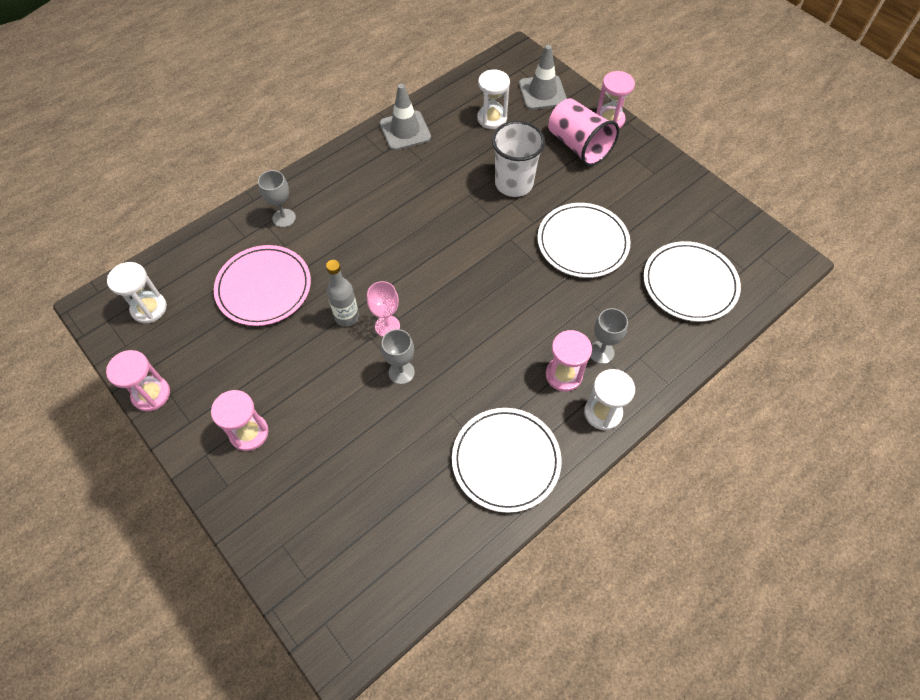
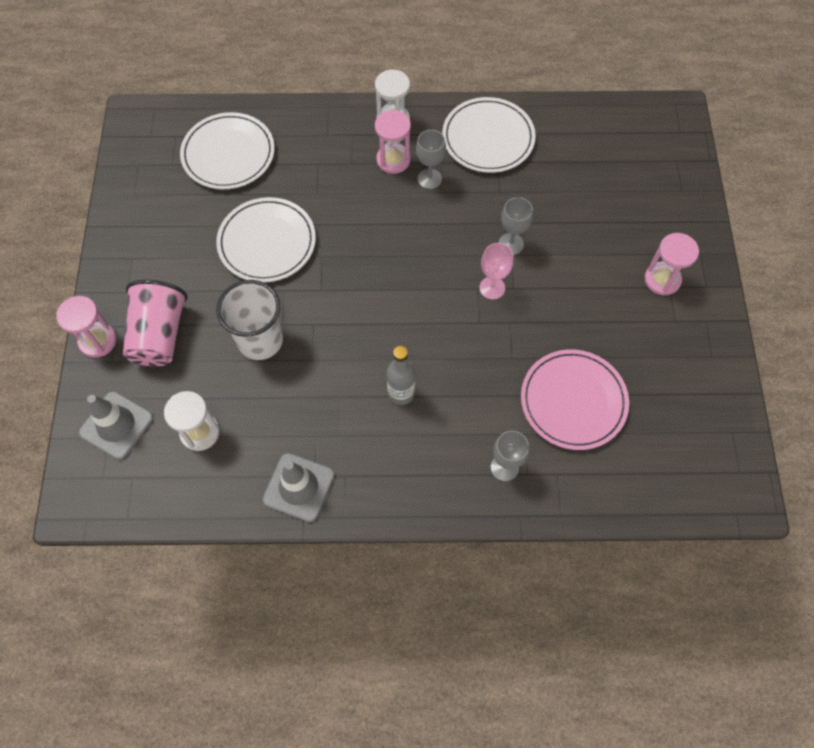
camera: 140 degrees left, 5 degrees up
pink hourglass [106,350,170,411] -> none
white hourglass [107,262,167,323] -> none
grey bottle [326,260,359,327] -> grey bottle moved to [387,346,415,405]
grey goblet [590,308,628,364] -> grey goblet moved to [416,130,446,189]

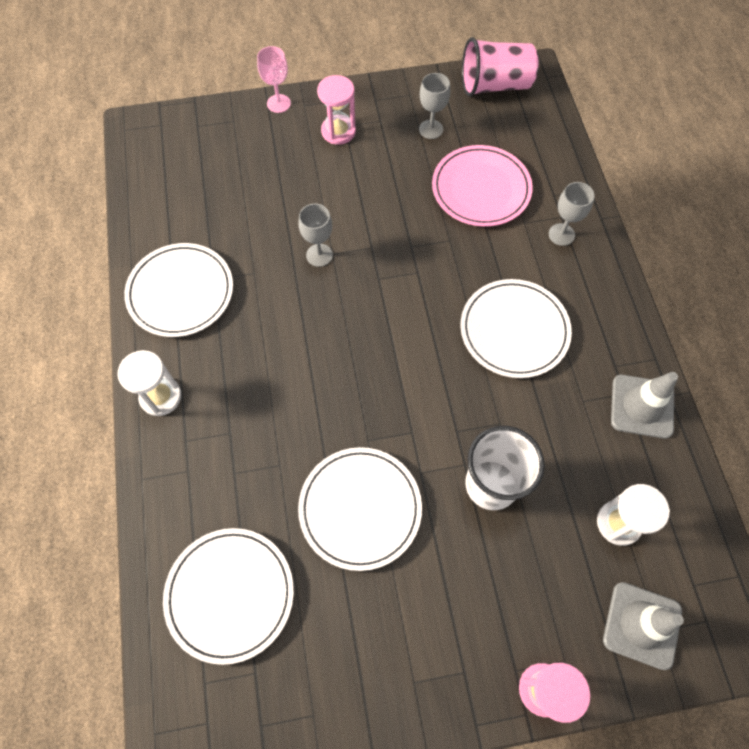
camera: 100 degrees left, 0 degrees up
pink cup [123,280,188,367] -> pink cup moved to [462,37,539,97]
pink hourglass [375,110,411,174] -> none
grey bottle [387,346,415,405] -> white plate [461,279,572,378]
grey goblet [416,130,446,189] -> grey goblet moved to [419,73,450,139]
pink goblet [479,243,514,300] -> pink goblet moved to [257,46,291,113]

